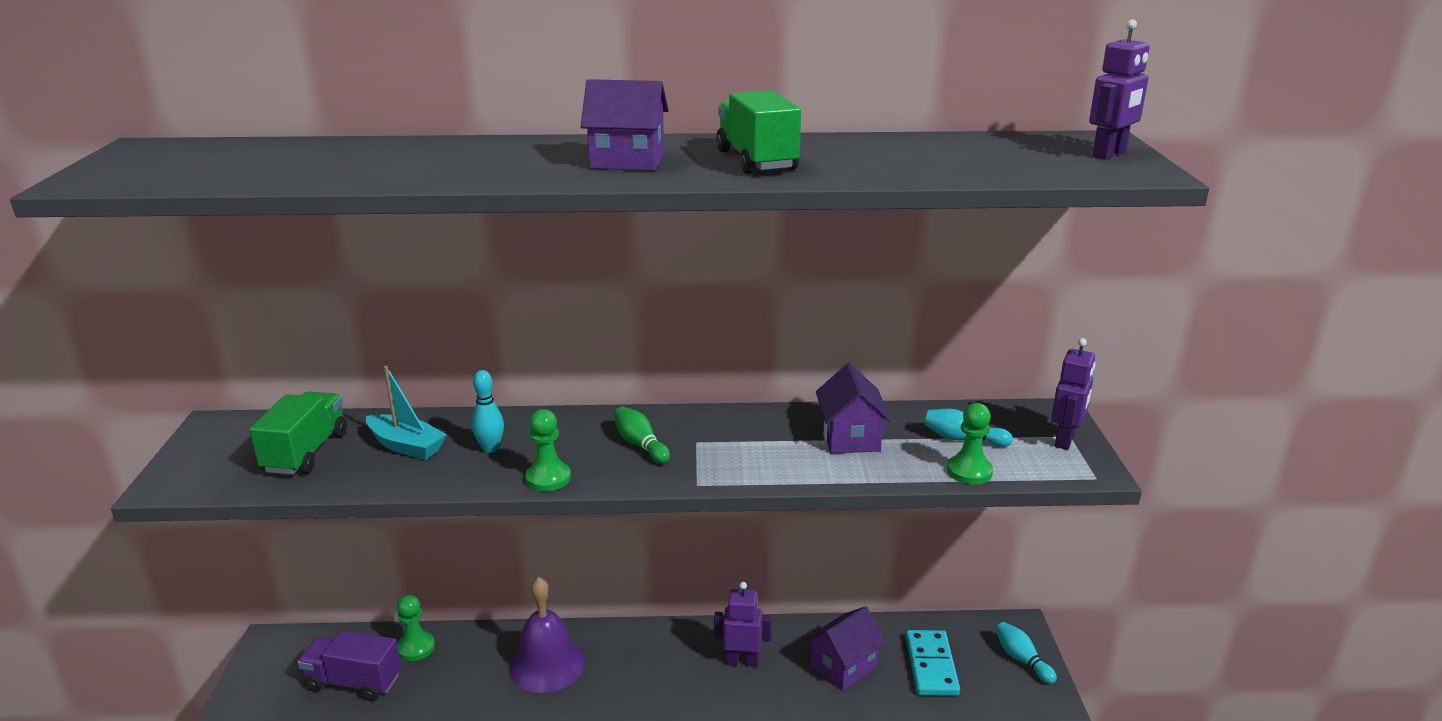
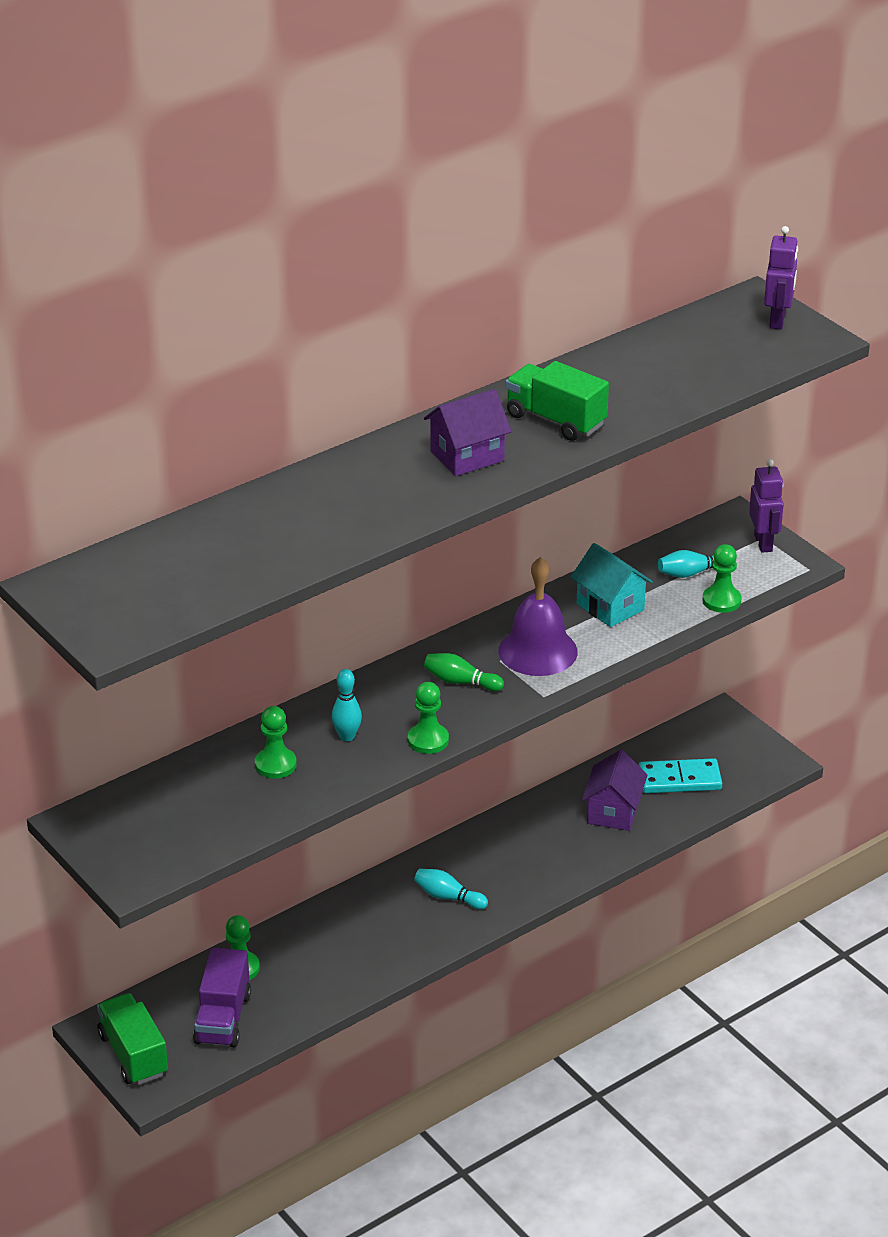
camera: 35 degrees left, 10 degrees up
green truck [249,392,347,475] -> green truck moved to [97,993,168,1085]
purple truck [297,630,401,701] -> purple truck turned 60 degrees counterclockwise [193,948,251,1048]
turquoise boat [366,365,447,460] -> green pawn [255,706,297,779]
purple bell [509,577,586,693] -> purple bell moved to [498,557,578,676]
purple robot [714,582,772,667] -> none
purple house [816,363,891,453] -> turquoise house [571,543,653,627]
turquoise domino [905,630,960,696] -> turquoise domino turned 60 degrees counterclockwise [638,758,722,793]
turquoise bowling pin [995,622,1057,684] -> turquoise bowling pin moved to [414,869,488,909]

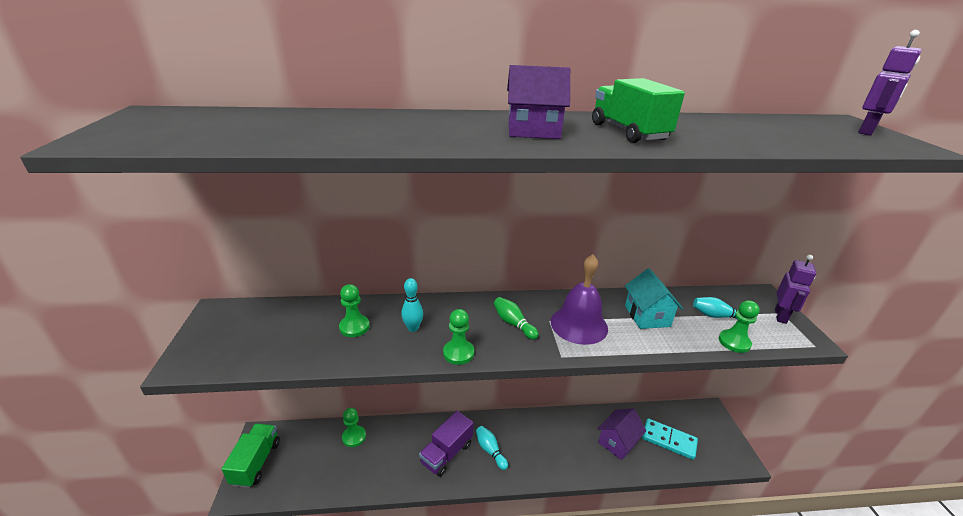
camera: 30 degrees right, 5 degrees down
purple truck [193,948,251,1048] -> purple truck moved to [419,411,473,477]

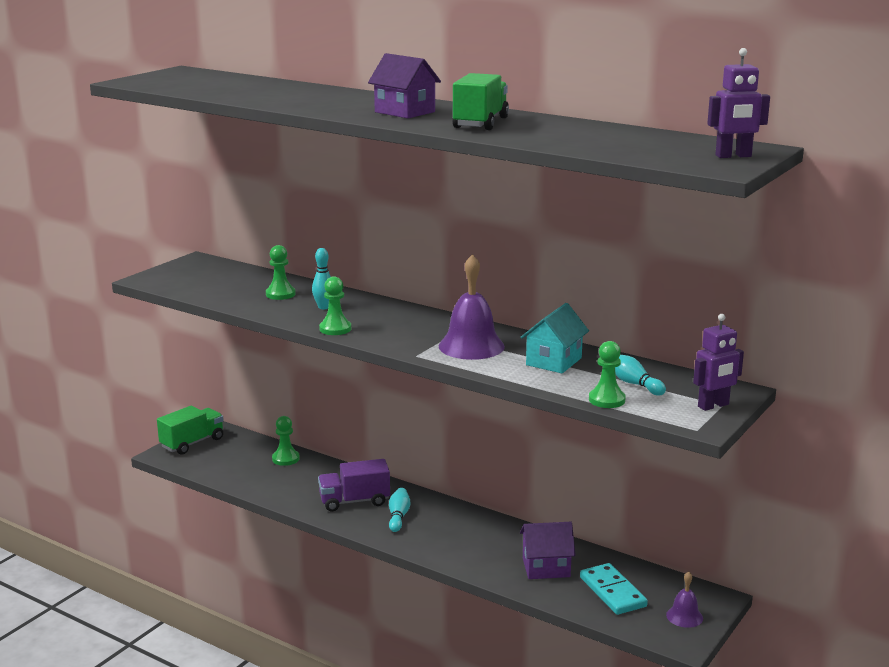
camera: 40 degrees right, 10 degrees down
green bowling pin [494,297,539,340] -> none
none -> purple bell [666,571,703,628]

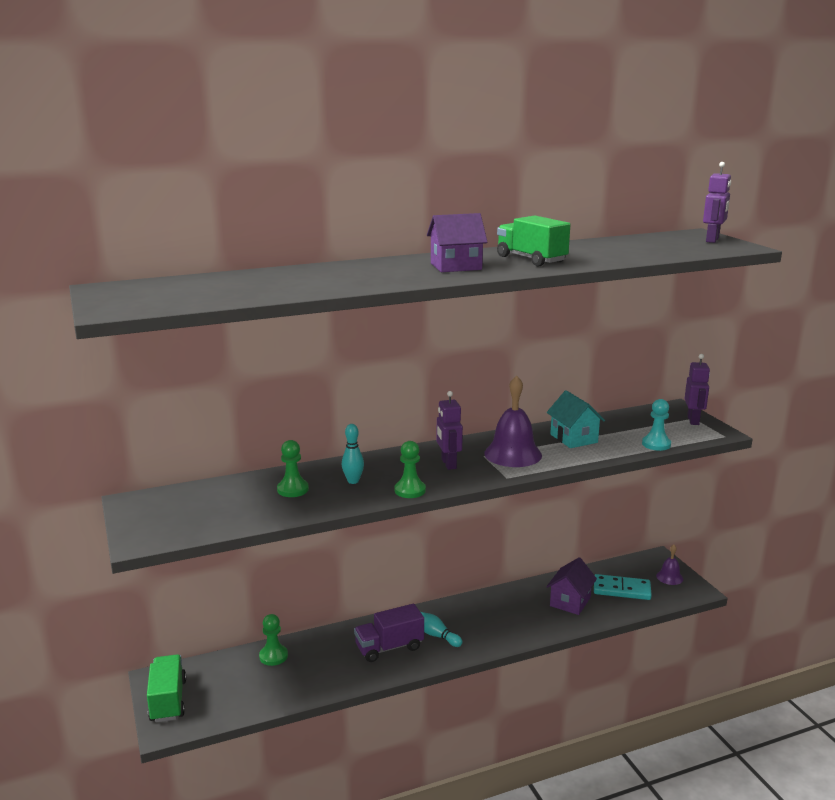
camera: 55 degrees left, 0 degrees up
purple truck [318,459,390,512] -> purple truck turned 45 degrees clockwise [354,604,424,662]
green pawn [589,341,626,408] -> turquoise pawn [642,399,671,451]
turquoise bowling pin [615,355,666,396] -> none
none -> purple robot [436,391,463,470]

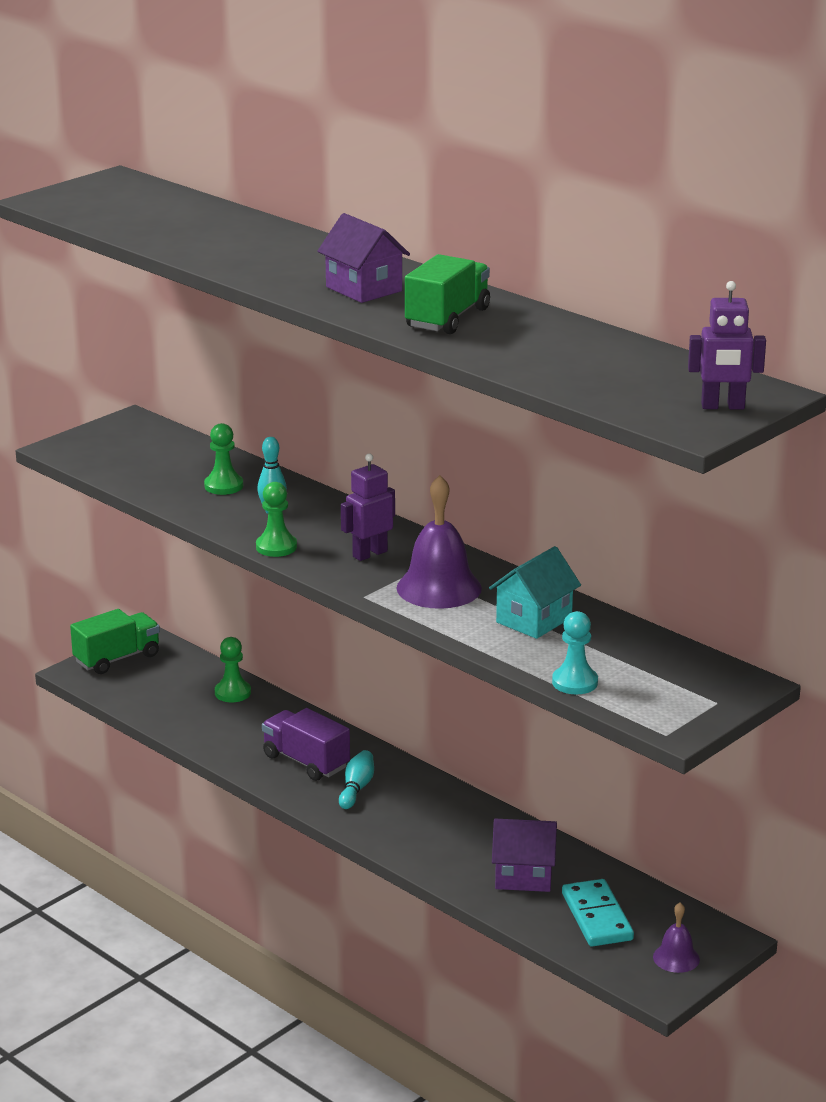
camera: 65 degrees right, 5 degrees up
purple robot [684,354,710,425] -> none

